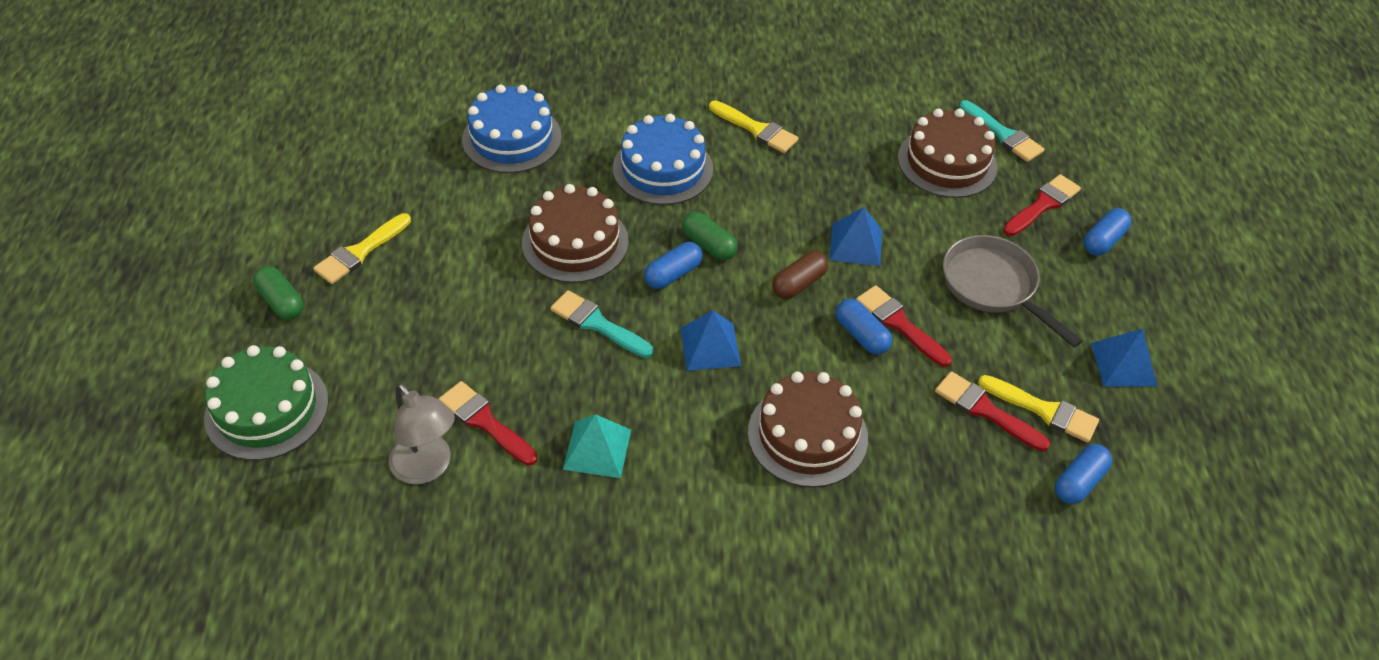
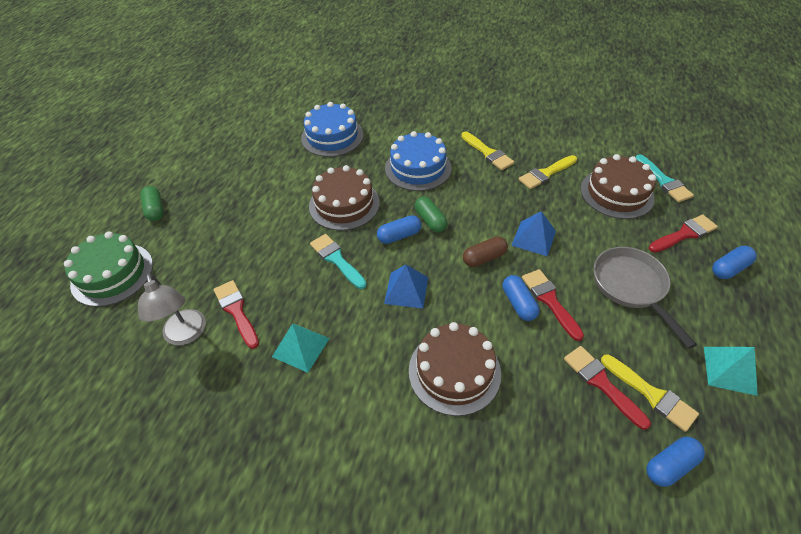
camera: 20 degrees right, 0 degrees up
yellow brush [313,213,411,284] -> yellow brush moved to [519,155,577,189]
blue pyramid [1091,328,1158,386] -> turquoise pyramid [704,347,758,396]

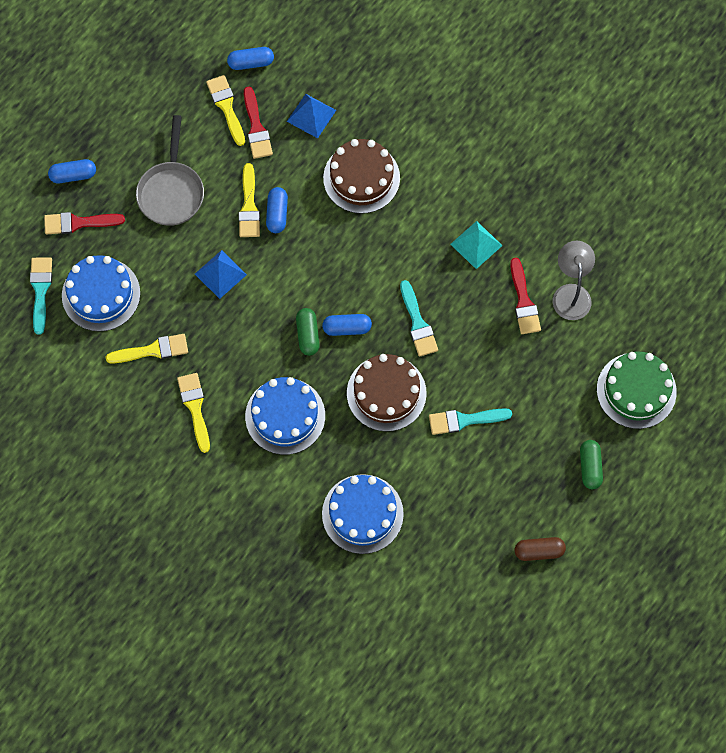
camera: 160 degrees left, 20 degrees up
blue pyramid [384,265,428,309] -> blue pyramid moved to [287,94,336,138]
brown capsule [463,237,508,267] -> brown capsule moved to [515,537,566,561]
red brush [522,269,584,341] -> yellow brush [239,163,260,237]
brown cake [581,154,656,219] -> blue cake [62,255,140,332]
turquoise pyramid [704,347,758,396] -> none
none -> turquoise brush [429,408,512,435]

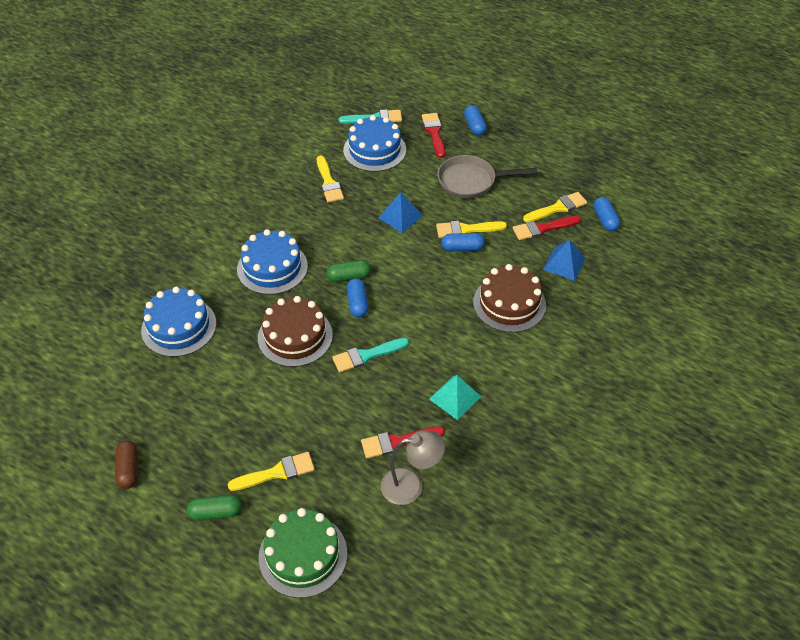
camera: 85 degrees right, 20 degrees down
yellow brush [177,373,210,453] -> yellow brush moved to [227,452,315,491]
turquoise brush [429,408,512,435] -> none

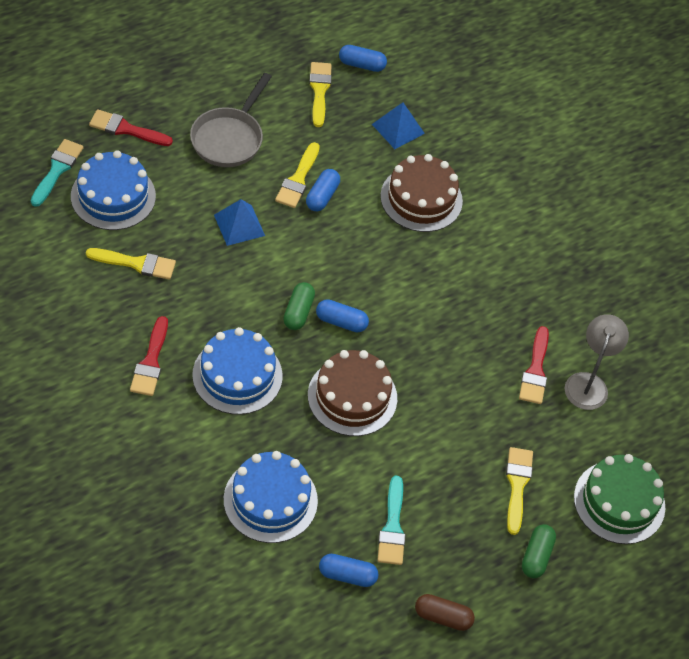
camera: 70 degrees left, 5 degrees up
turquoise brush [332,338,409,373] -> turquoise brush moved to [377,476,406,565]
turquoise pyramid [429,375,481,420] -> none
blue capsule [464,105,487,136] -> blue capsule moved to [319,554,378,587]
red brush [513,216,581,240] -> red brush moved to [130,316,168,396]

